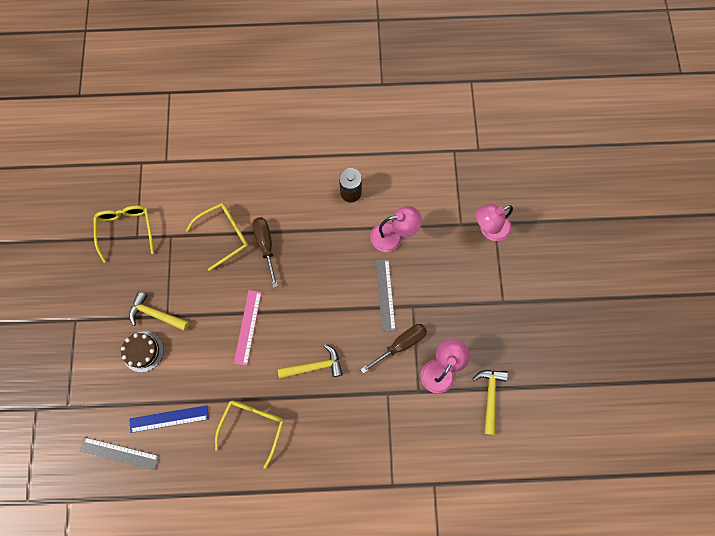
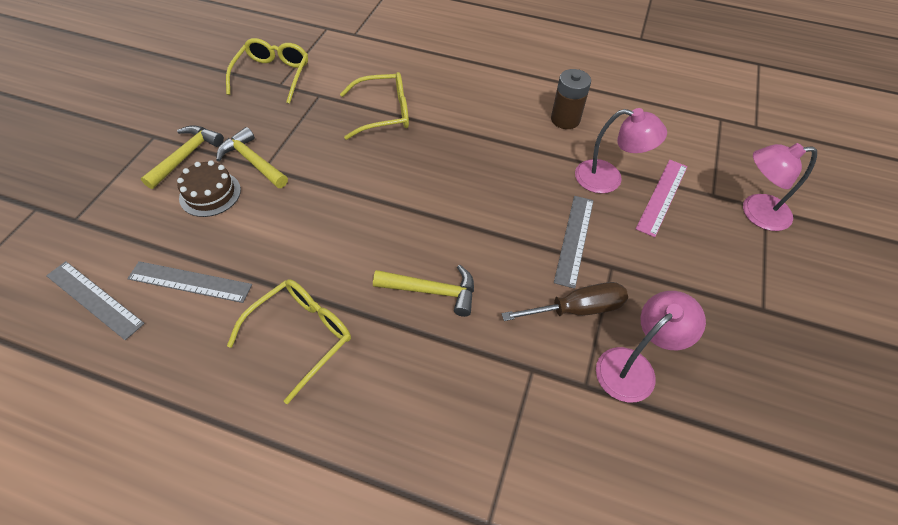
camera: 20 degrees right, 20 degrees down
blue ruler [129,405,209,433] -> grey ruler [127,261,252,303]
pink ruler [234,290,262,366] -> pink ruler moved to [636,160,688,237]
brown screwdriver [253,217,278,288] -> none
yellow hammer [472,370,508,435] -> yellow hammer moved to [141,125,224,189]

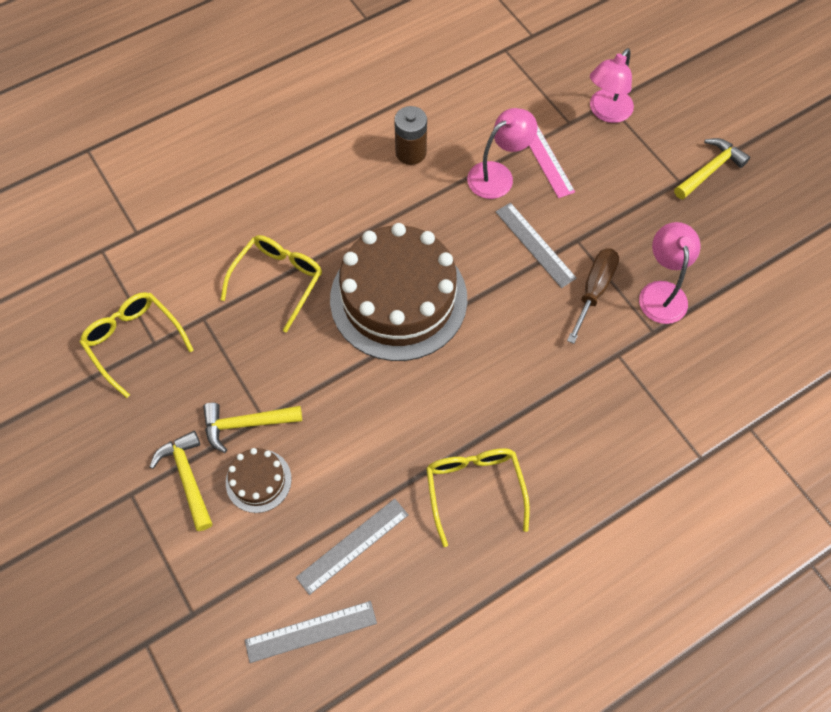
camera: 50 degrees left, 10 degrees up
yellow hammer [373,265,474,317] -> yellow hammer moved to [674,138,750,199]
none -> brown cake [330,223,467,361]

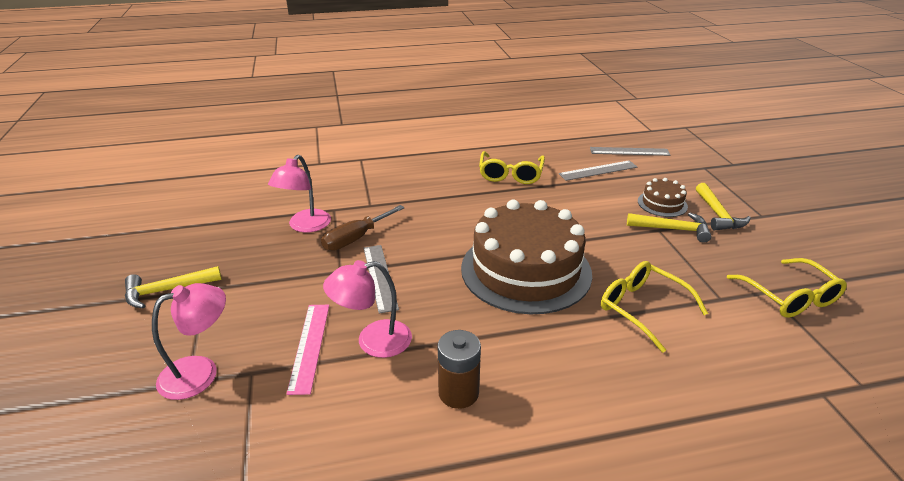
camera: 160 degrees left, 30 degrees down
yellow glasses [221,235,322,333] -> yellow glasses turned 90 degrees clockwise [601,261,708,353]

